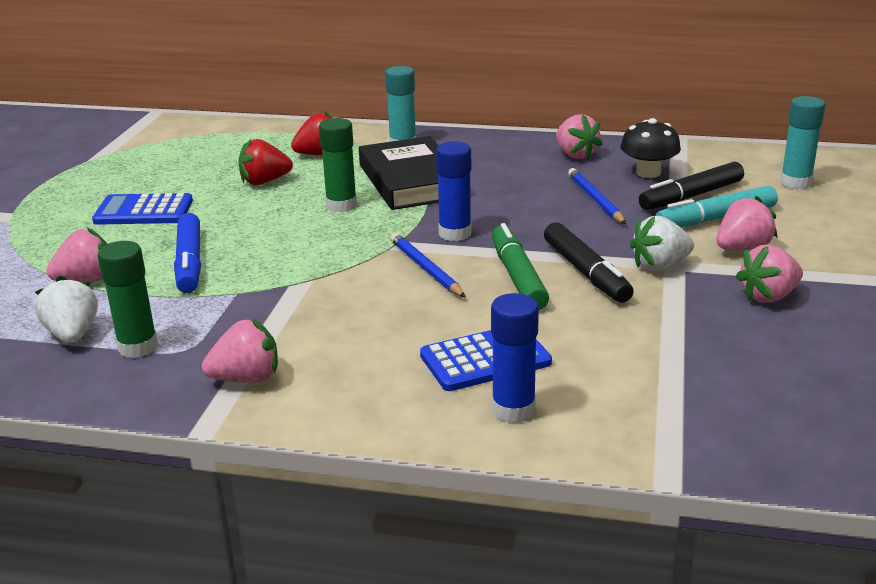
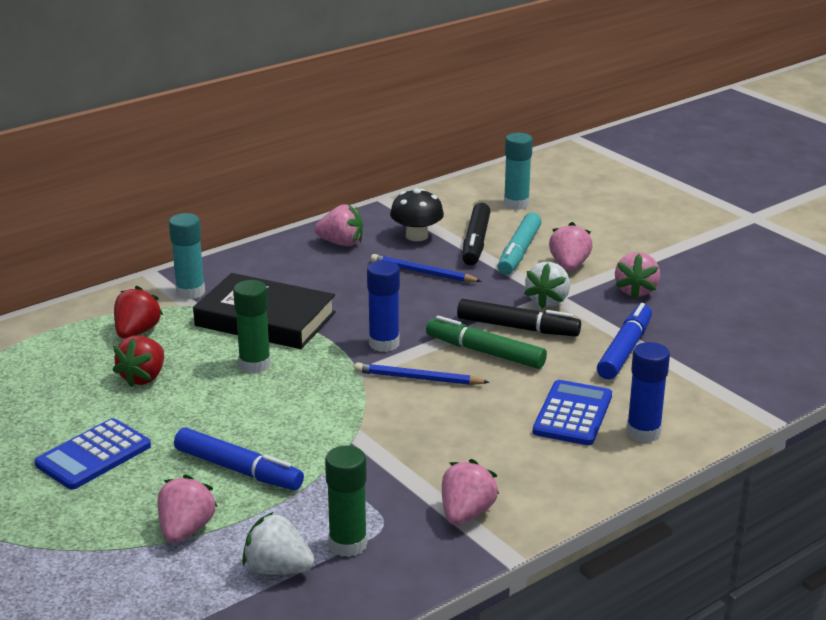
camera: 50 degrees left, 0 degrees up
none -> blue marker [597,303,652,379]

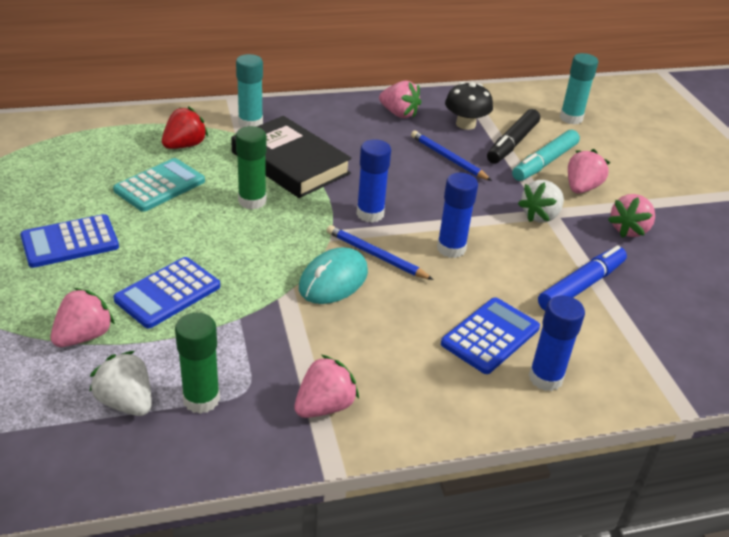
camera: 20 degrees right, 10 degrees up
red strawberry [113,336,164,388] -> turquoise calculator [113,158,205,212]
blue marker [174,428,304,490] -> blue calculator [114,257,220,328]
green marker [426,316,547,369] -> blue glue stick [437,173,478,258]
black marker [457,299,581,337] -> none
none -> turquoise mouse [299,247,368,304]

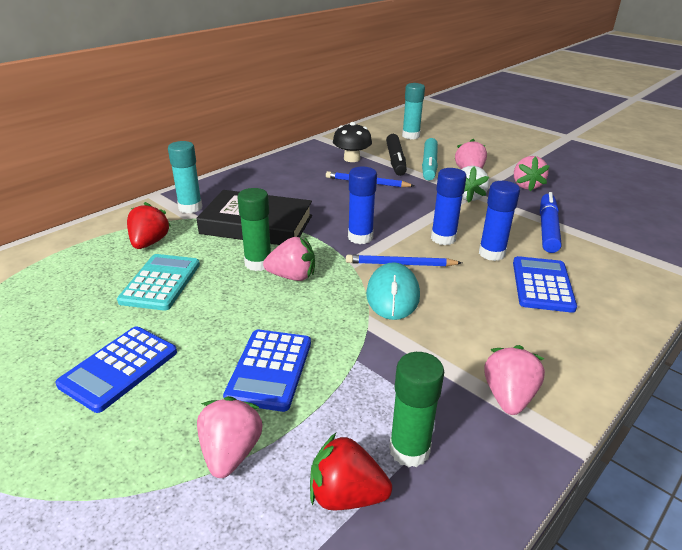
camera: 30 degrees left, 5 degrees down
white strawberry [89,351,152,416] -> red strawberry [310,433,392,510]
pink strawberry [379,81,421,118] -> pink strawberry moved to [263,237,315,281]
blue glue stick [529,296,585,391] -> blue glue stick moved to [479,181,520,261]

